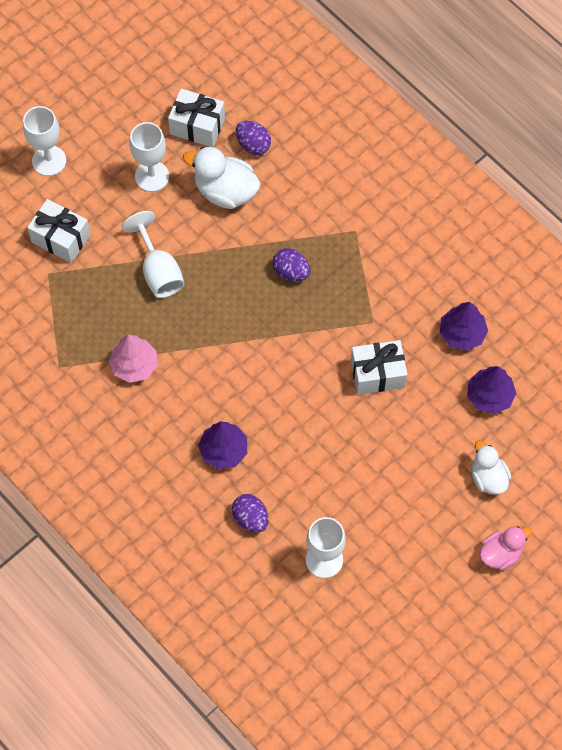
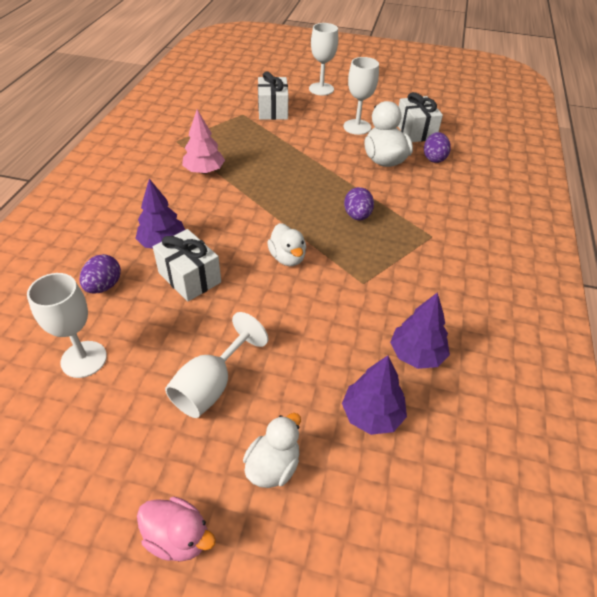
camera: 55 degrees right, 20 degrees down
white goblet [122,211,185,298] -> white goblet moved to [165,312,268,418]
white gift [351,340,407,395] -> white gift moved to [153,229,221,302]
none -> white duck [267,223,306,266]

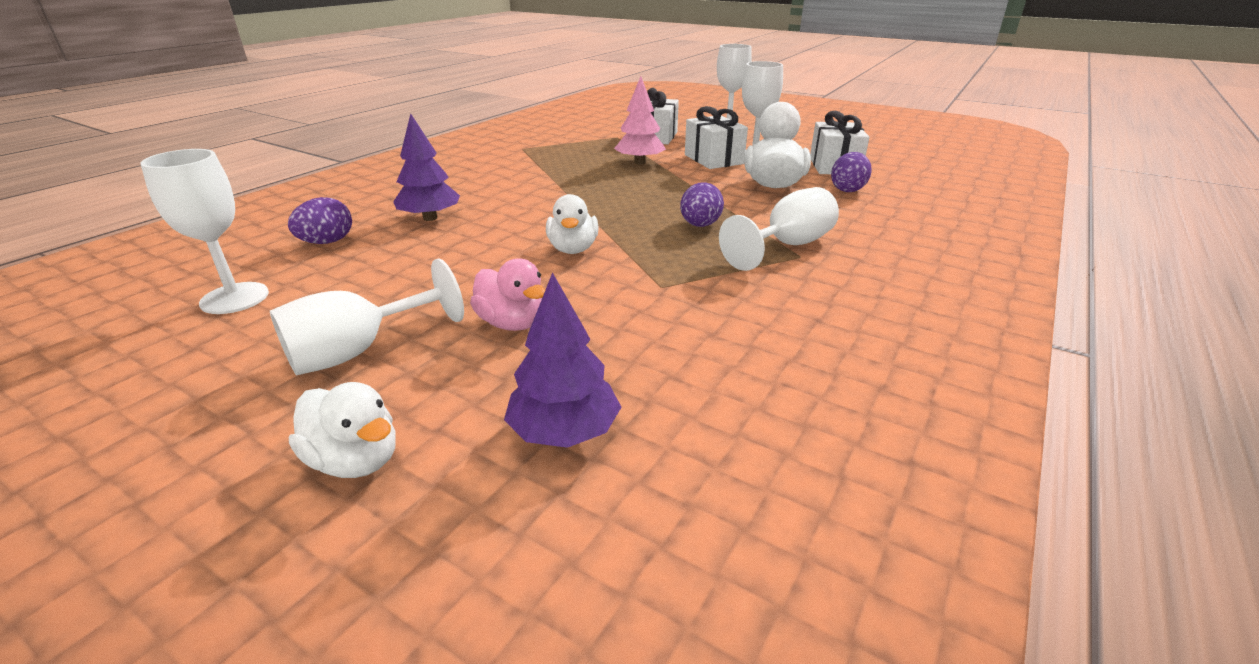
camera: 20 degrees right, 15 degrees down
pink duck [137,497,216,561] -> pink duck moved to [470,258,545,331]
white gift [153,229,221,302] -> white gift moved to [685,106,748,169]
pink tree [182,109,225,174] -> pink tree moved to [614,76,666,165]
white duck [243,413,301,488] -> white duck turned 75 degrees clockwise [289,382,396,478]
purple tree [390,292,450,369] -> none
none -> white goblet [719,187,839,271]

